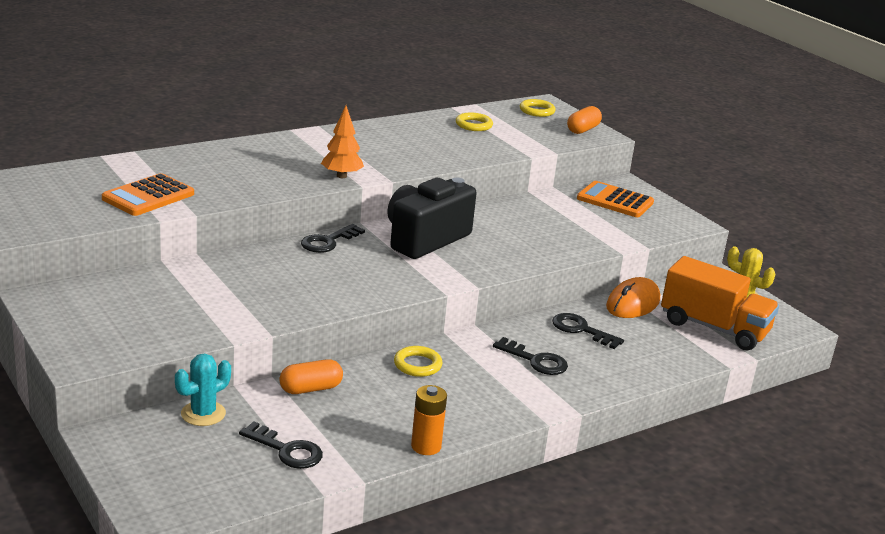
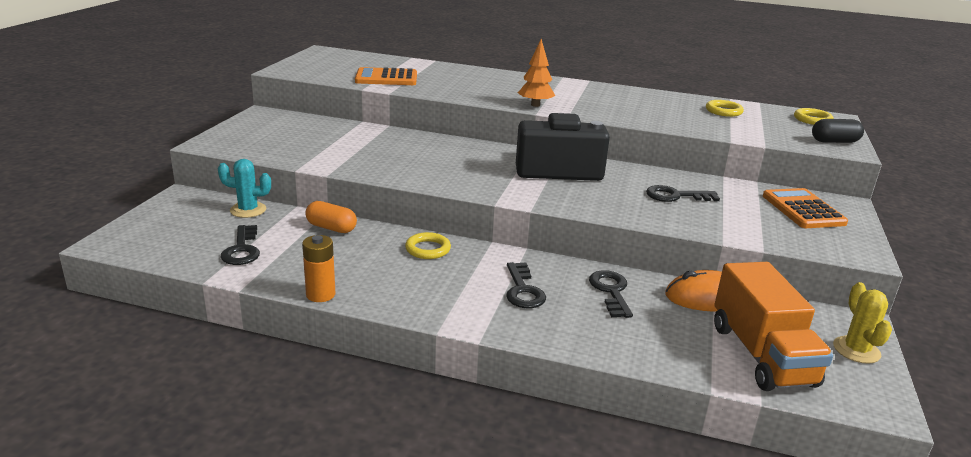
camera: 50 degrees right, 0 degrees up
black key [301,224,365,253] -> black key moved to [646,185,720,202]
orange capsule [567,106,602,134] -> black capsule [812,119,864,143]

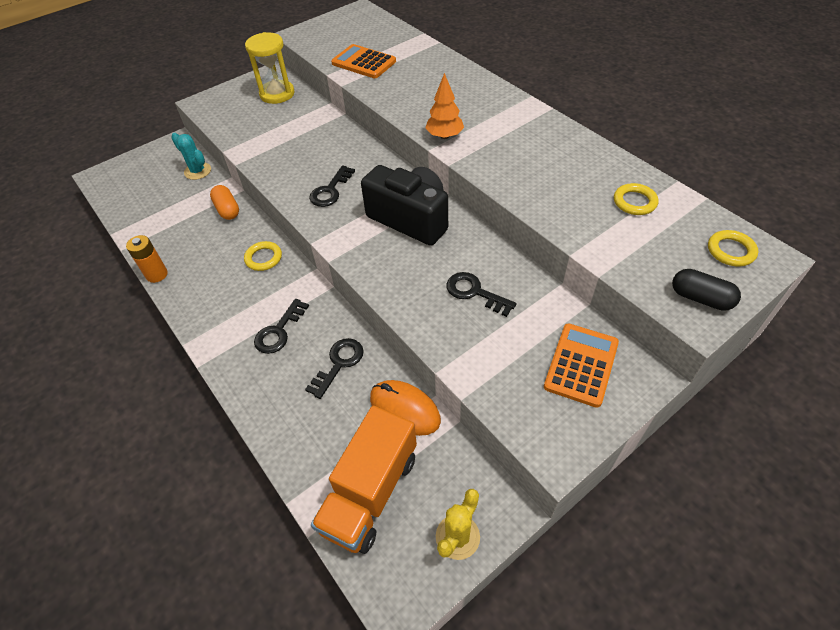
camera: 40 degrees right, 25 degrees up
black key [220,225,260,265] -> black key moved to [309,165,355,207]
none -> yellow hourglass [245,32,295,104]

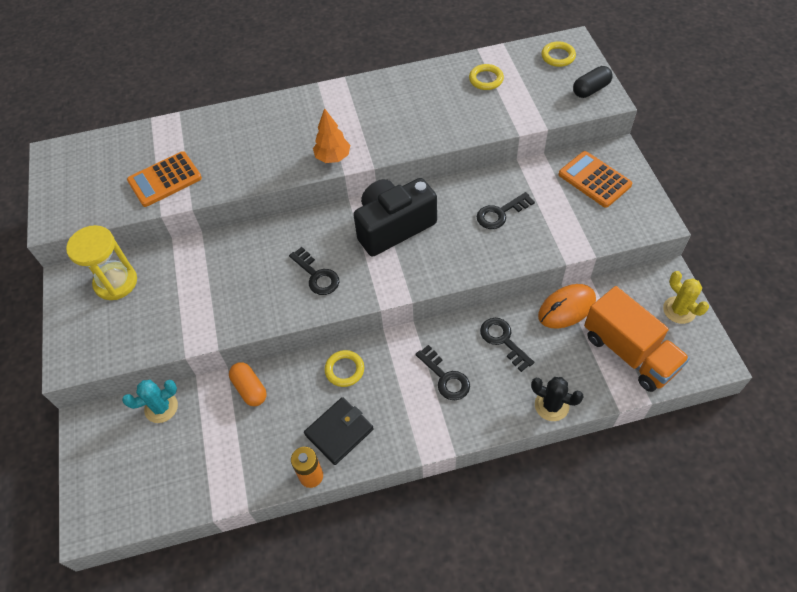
camera: 65 degrees left, 5 degrees up
orange capsule [210,185,239,220] -> orange capsule turned 60 degrees clockwise [229,362,267,406]
none -> black wallet [304,397,374,465]
none -> black cactus [531,377,584,421]

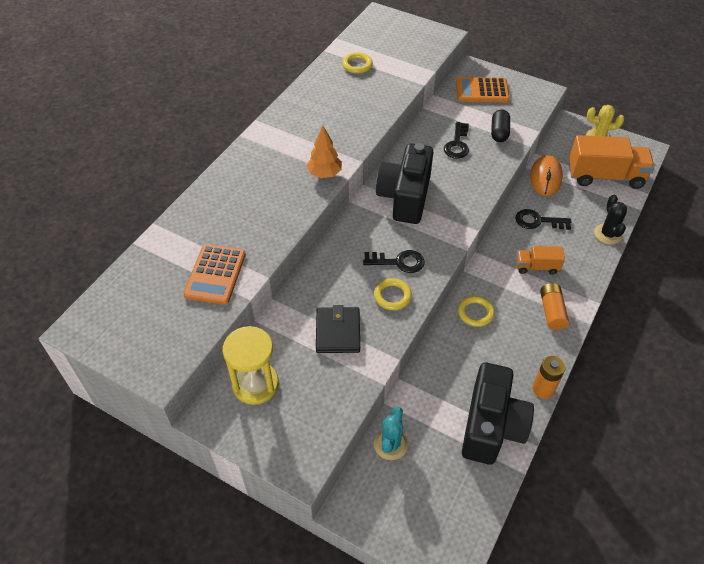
camera: 50 degrees left, 5 degrees down
orange capsule [229,362,267,406] -> none
black wallet [304,397,374,465] -> black wallet moved to [316,305,360,353]
black key [415,345,470,400] -> orange truck [516,246,565,275]
black cactus [531,377,584,421] -> black cactus turned 75 degrees counterclockwise [594,195,627,244]
yellow ring [541,41,576,67] -> yellow ring moved to [374,278,412,310]
black capsule [573,66,612,98] -> black capsule moved to [491,109,510,142]
none -> black camera [462,362,534,465]
none -> orange battery [540,283,569,330]

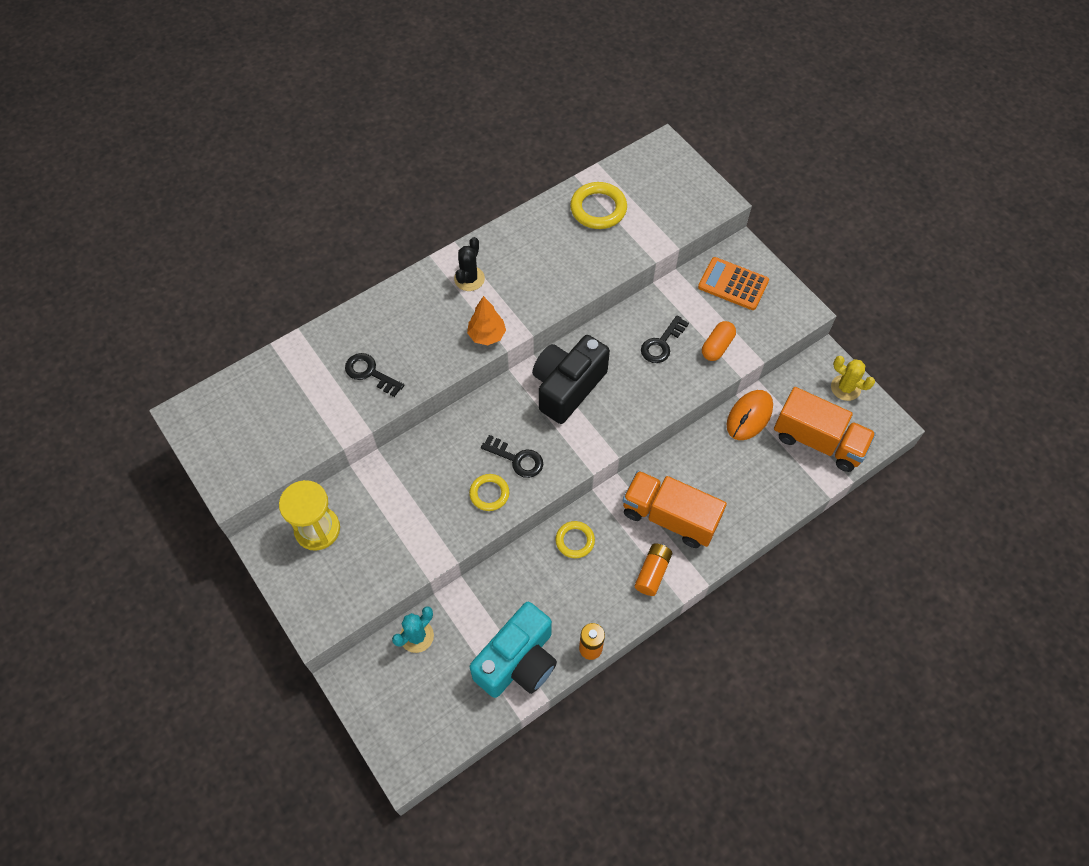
camera: 25 degrees right, 10 degrees up
orange calculator [183,244,246,305] -> none
black wallet [316,305,360,353] -> none
yellow ring [342,52,373,74] -> yellow ring [570,182,627,229], size x1.59
black camera [462,362,534,465] -> turquoise camera [470,602,557,698]
black capsule [491,109,510,142] -> orange capsule [702,321,736,361]
black key [515,209,571,230] -> black key moved to [345,353,404,397]
orange truck [516,246,565,275] -> orange truck [623,471,727,548], size x1.91
black cactus [594,195,627,244] -> black cactus moved to [454,237,485,291]

